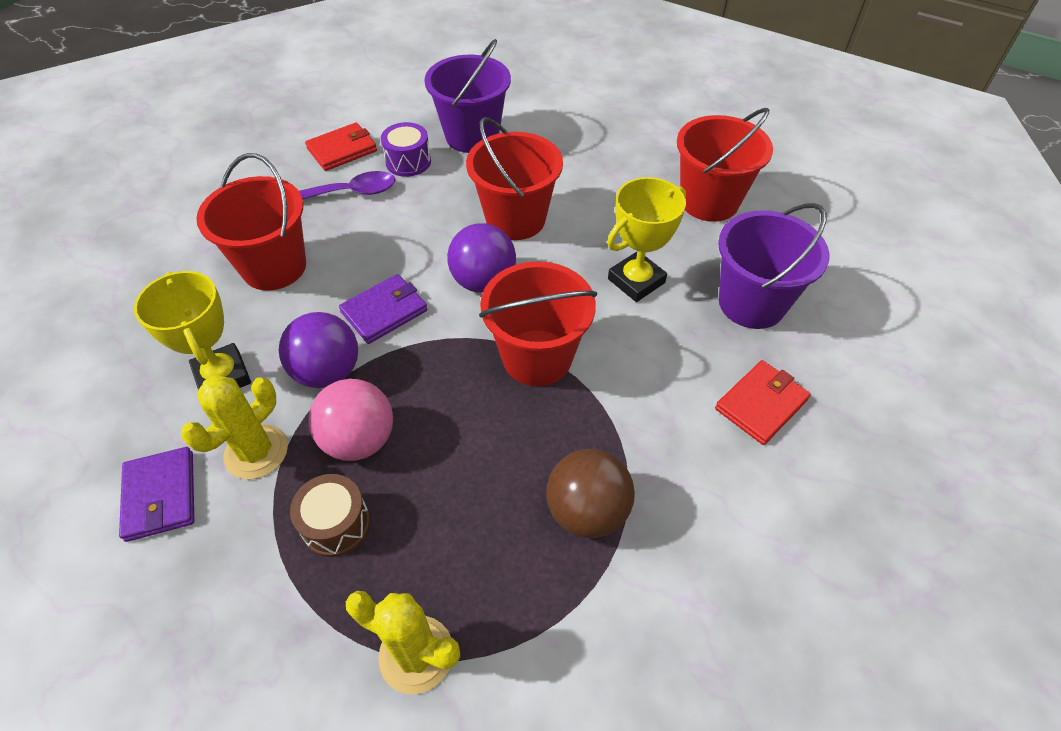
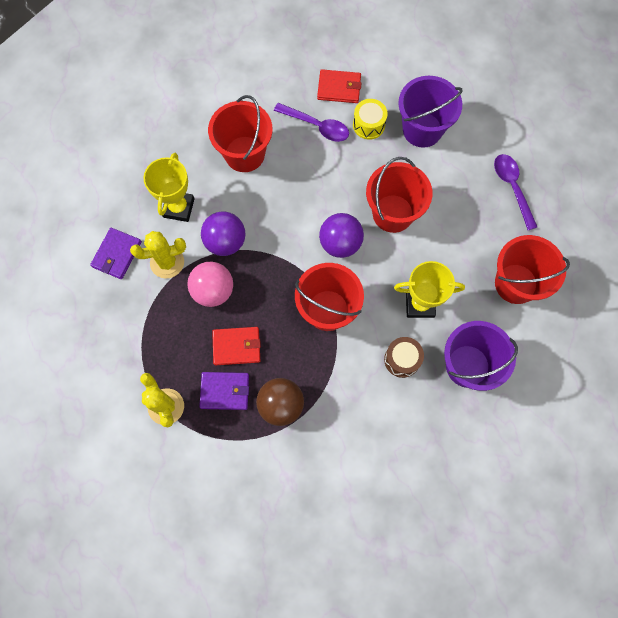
camera: 40 degrees right, 20 degrees up
brown drum [290,474,370,557] -> brown drum moved to [384,337,424,378]
purple wallet [339,274,427,344] -> purple wallet moved to [199,372,249,410]
purple drum [381,122,431,177] -> yellow drum [353,99,388,140]
red wallet [715,360,811,445] -> red wallet moved to [212,327,261,365]
none -> purple spoon [494,154,537,230]

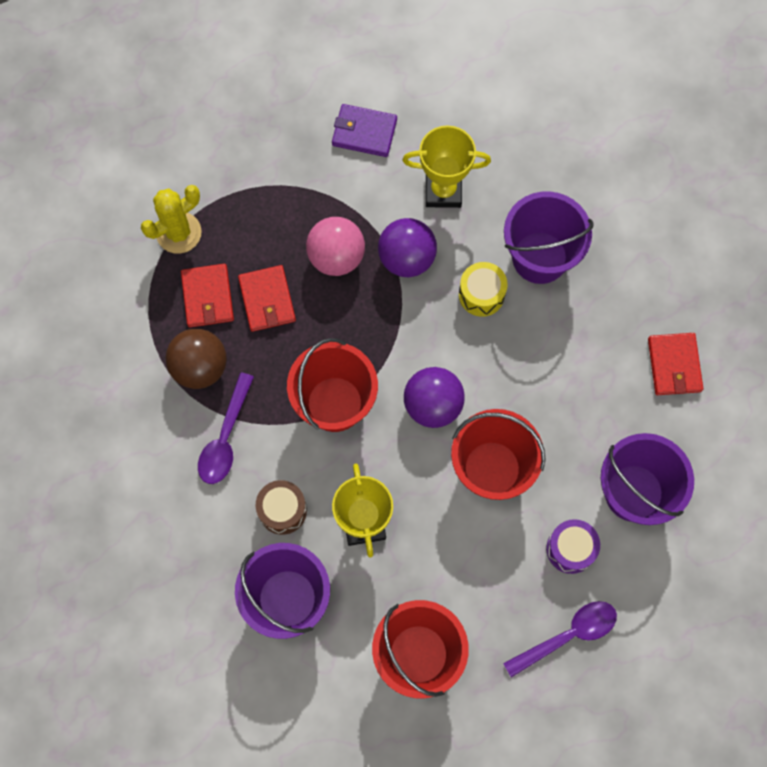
camera: 80 degrees right, 0 degrees up
yellow cactus [130,231,186,279] -> none
purple wallet [199,372,249,410] -> red wallet [181,264,234,328]
red bucket [208,95,273,172] -> purple bucket [504,191,594,284]
purple spoon [274,103,349,142] -> purple spoon moved to [198,372,254,484]
yellow drum [353,99,388,140] -> yellow drum moved to [459,262,508,317]
none -> purple drum [546,519,600,574]

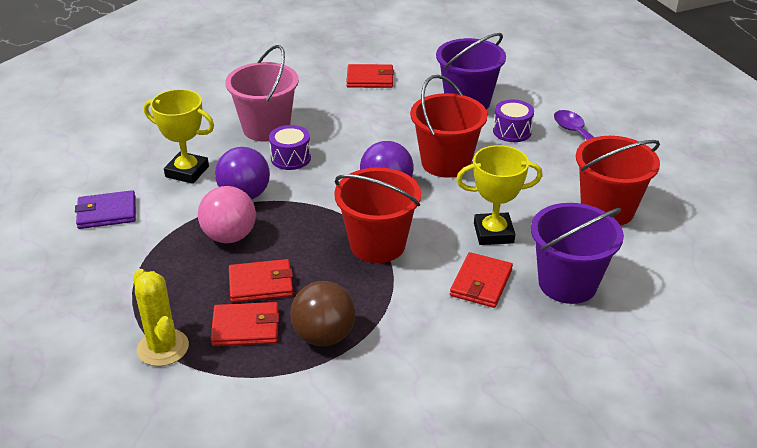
camera: 85 degrees left, 35 degrees down
purple spoon [198,372,254,484] -> none
brown drum [256,480,307,535] -> red wallet [450,252,513,308]
purple wallet [332,104,397,157] -> purple wallet turned 60 degrees clockwise [75,190,136,229]
yellow trophy [402,125,491,208] -> yellow trophy turned 75 degrees counterclockwise [144,89,214,184]
yellow drum [459,262,508,317] -> purple drum [269,125,311,170]
purple bucket [504,191,594,284] -> pink bucket [225,45,299,142]

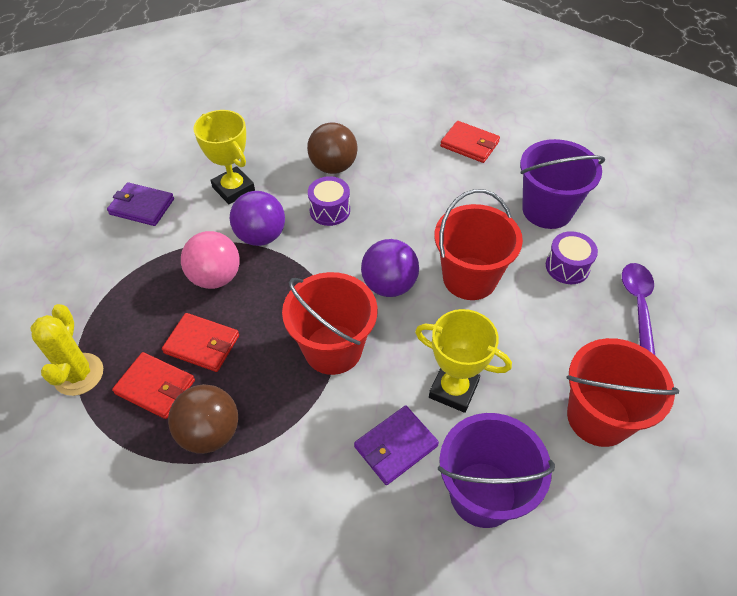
camera: 30 degrees right, 15 degrees up
pink bucket [225,45,299,142] -> brown ball [307,122,357,174]
red wallet [450,252,513,308] -> purple wallet [354,406,439,485]

